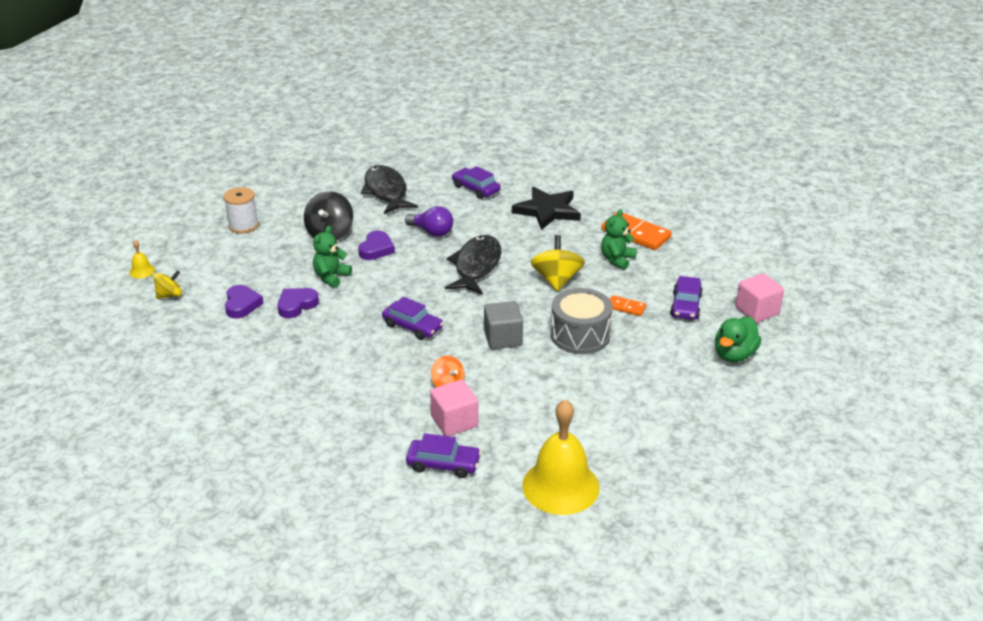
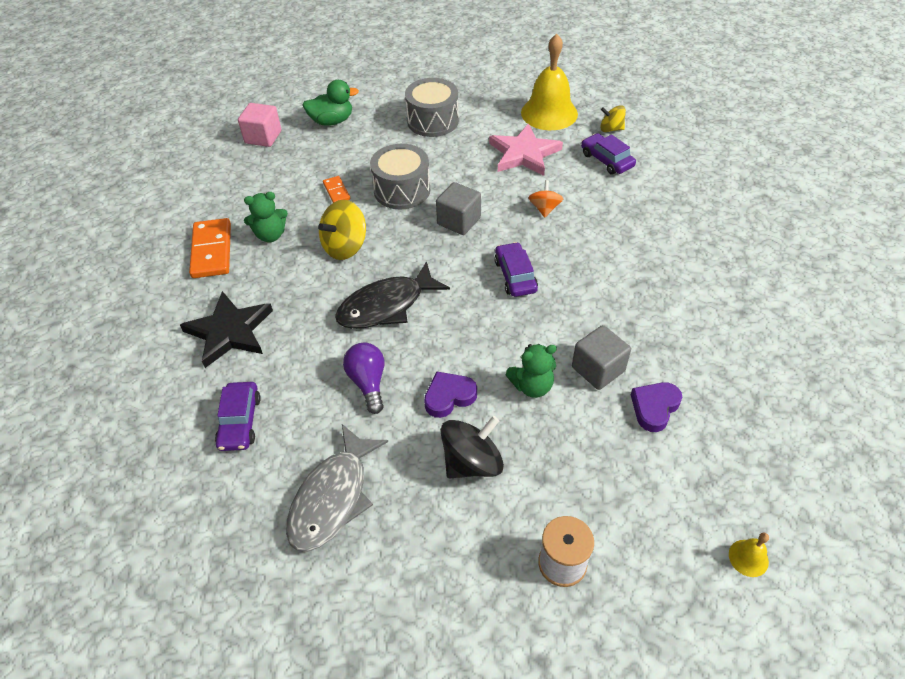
camera: 135 degrees left, 15 degrees up
yellow spinning top [153,271,182,299] -> yellow spinning top moved to [600,105,626,132]
purple heart [277,288,319,318] -> grey cube [572,325,631,390]
black fish [361,165,418,214] -> grey fish [286,424,388,552]
pink cube [430,380,478,436] -> none
purple car [670,276,703,320] -> none
none -> grey drum [405,78,459,137]
none -> pink star [489,123,563,176]

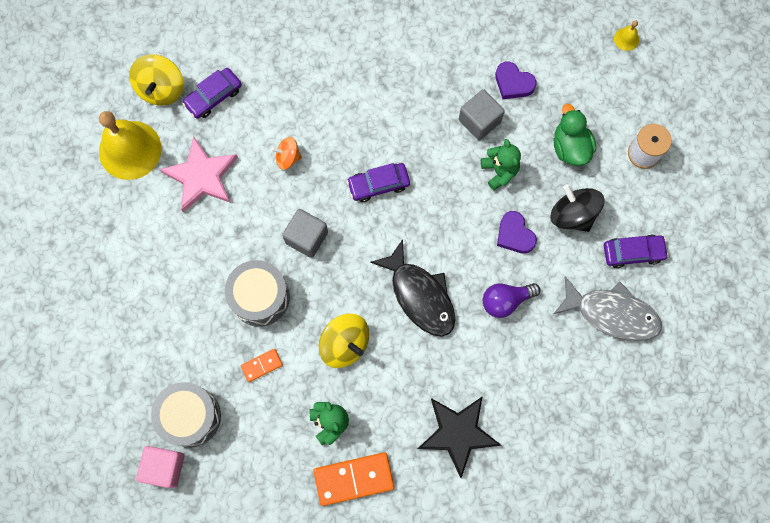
camera: 95 degrees left, 25 degrees up
purple car [215,382,261,451] -> purple car moved to [604,235,669,268]
green duck [302,80,359,126] -> green duck moved to [554,104,596,166]
grey drum [405,78,459,137] -> grey drum moved to [151,382,221,448]
yellow spinning top [600,105,626,132] -> yellow spinning top [129,54,184,106], size x1.64

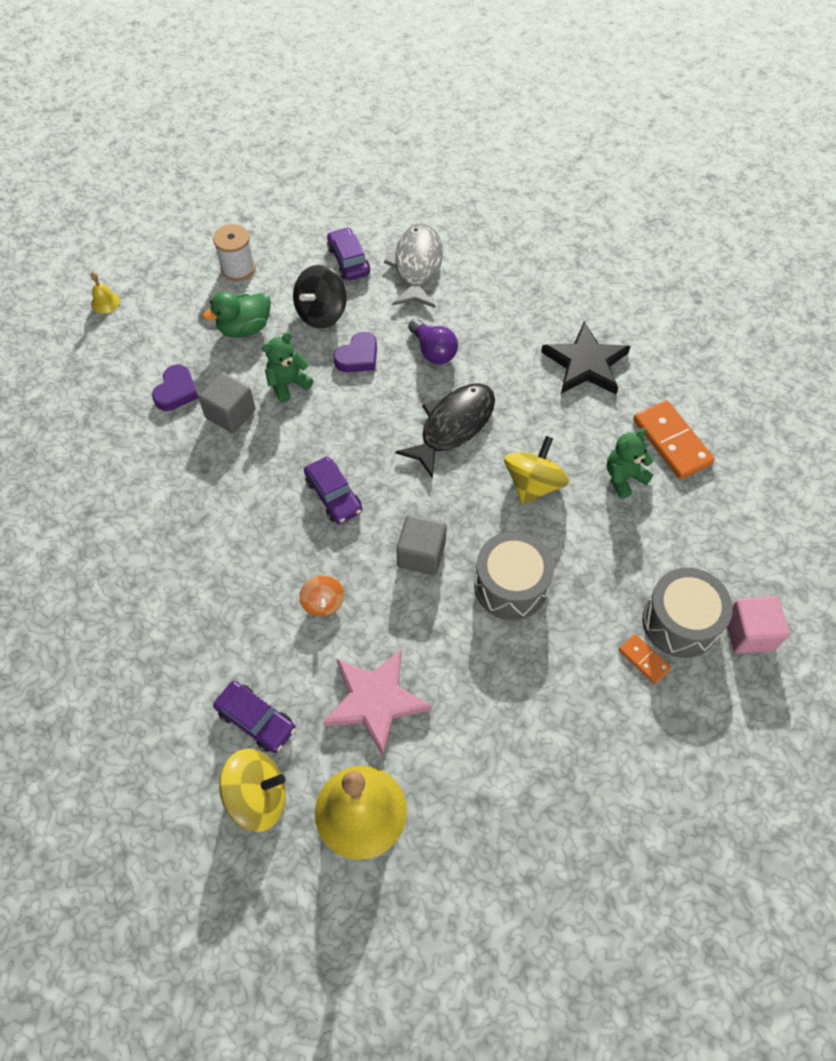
camera: 105 degrees left, 15 degrees down
orange domino [241,349,283,382] -> orange domino moved to [619,634,671,684]

